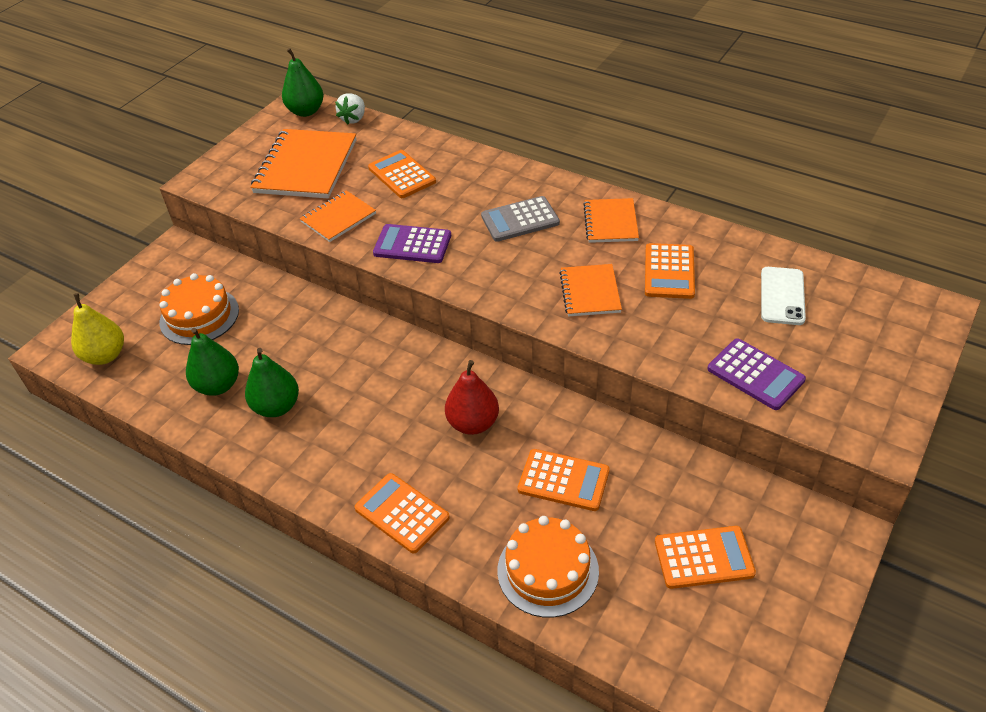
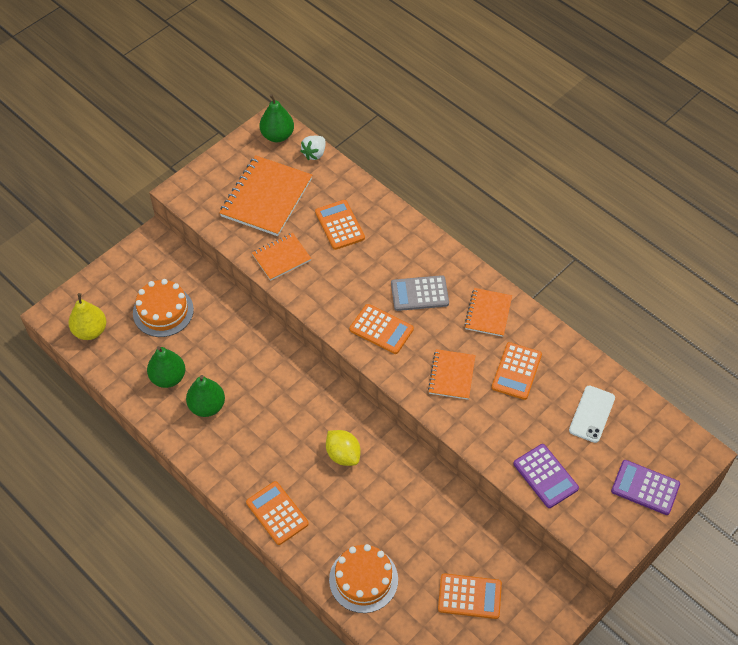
camera: 10 degrees right, 10 degrees up
purple calculator [373,224,451,263] -> purple calculator moved to [611,460,680,515]
red pear [445,360,499,435] -> yellow lemon [326,430,361,466]
orange calculator [518,449,610,511] -> orange calculator moved to [349,304,414,354]

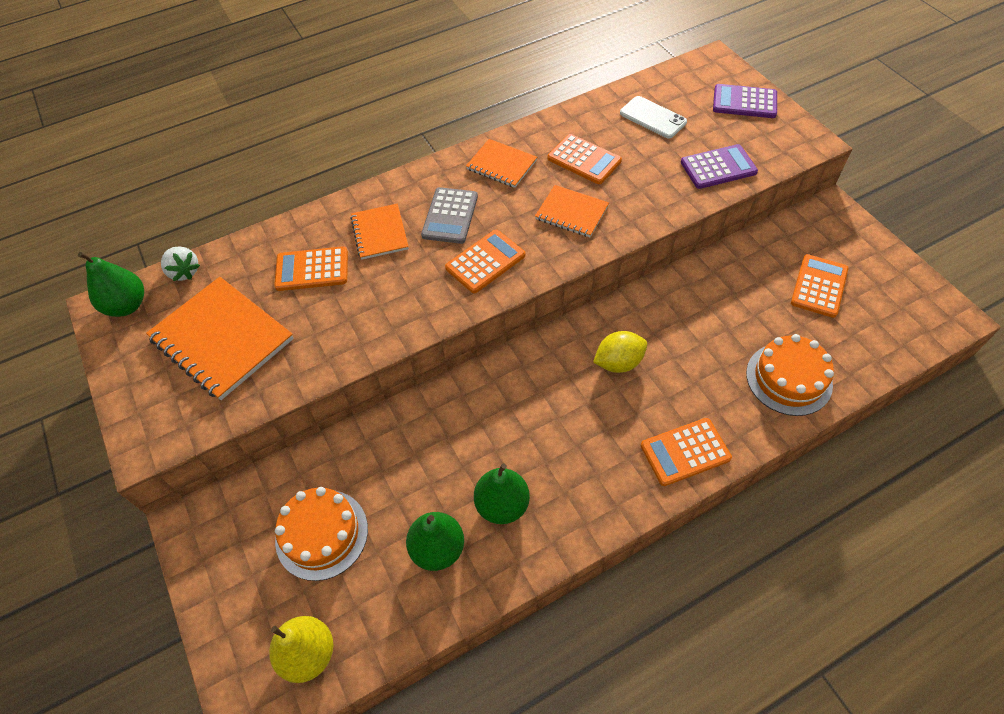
camera: 70 degrees left, 0 degrees up
orange notebook [252,233,312,281] -> orange notebook moved to [350,204,409,260]
purple calculator [611,460,680,515] -> purple calculator turned 60 degrees clockwise [713,84,777,118]

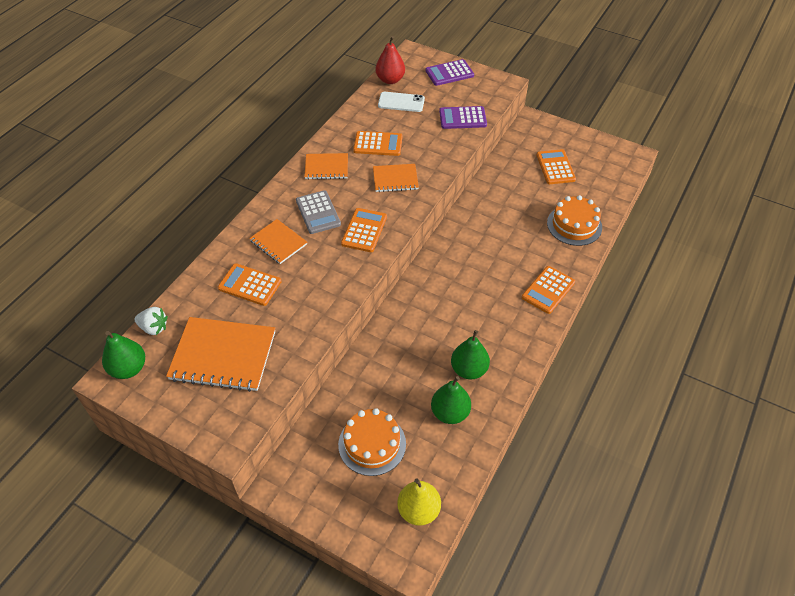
camera: 35 degrees left, 5 degrees down
orange calculator [274,246,348,291] -> orange calculator turned 60 degrees clockwise [218,263,281,306]
yellow lemon [593,331,647,373] -> none
purple calculator [681,144,758,189] -> purple calculator turned 135 degrees counterclockwise [439,106,487,129]
none -> red pear [376,36,405,84]

